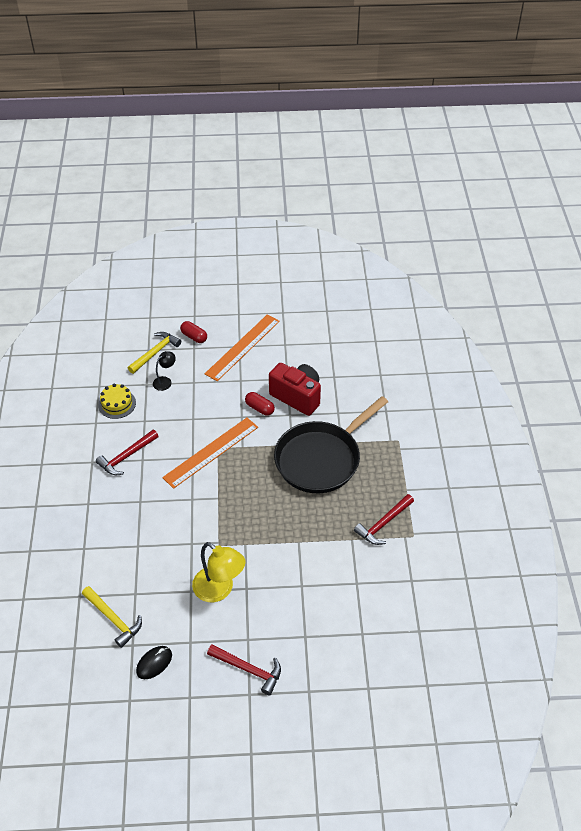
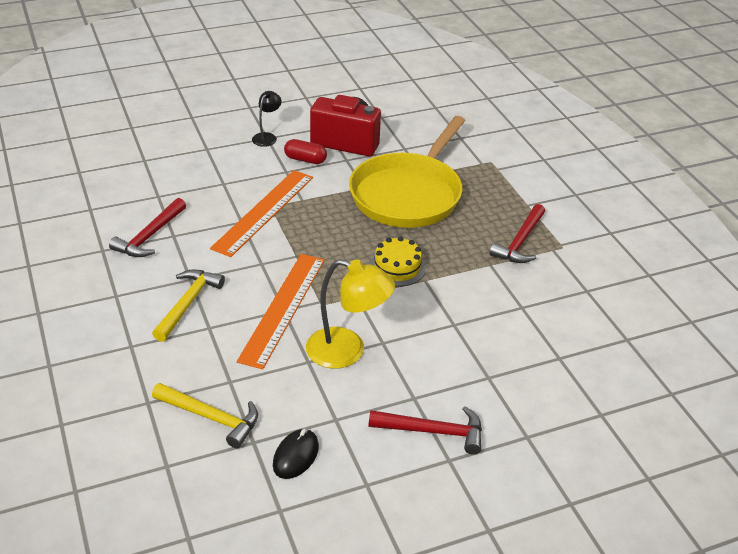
camera: 20 degrees left, 10 degrees down
yellow cake [98,384,136,419] -> yellow cake moved to [370,236,426,286]
yellow hammer [128,332,181,374] -> yellow hammer moved to [152,269,225,342]
black lamp [153,351,176,391] -> black lamp moved to [252,91,282,147]
red capsule [180,321,207,343] -> none
orange ruler [205,314,280,381] -> orange ruler moved to [237,254,325,369]
black pan [274,396,388,493] -> yellow pan [349,116,465,228]

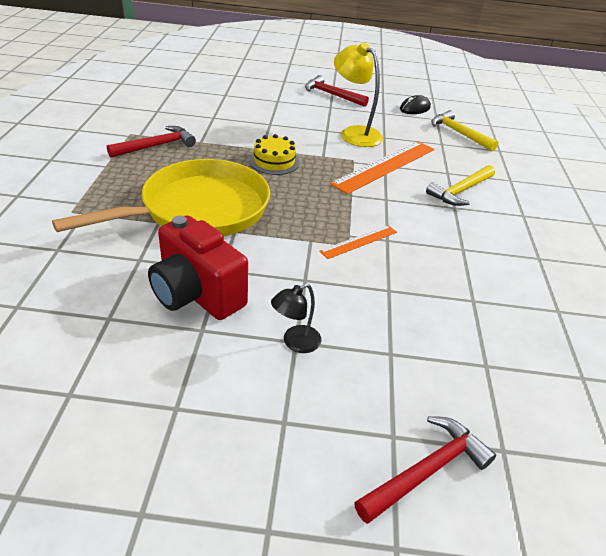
camera: 155 degrees left, 0 degrees up
red hammer [109,198,186,257] -> red hammer moved to [354,416,496,524]
orange ruler [210,170,313,257] -> orange ruler [319,225,397,259], size x0.52
red capsule [284,139,327,164] -> none

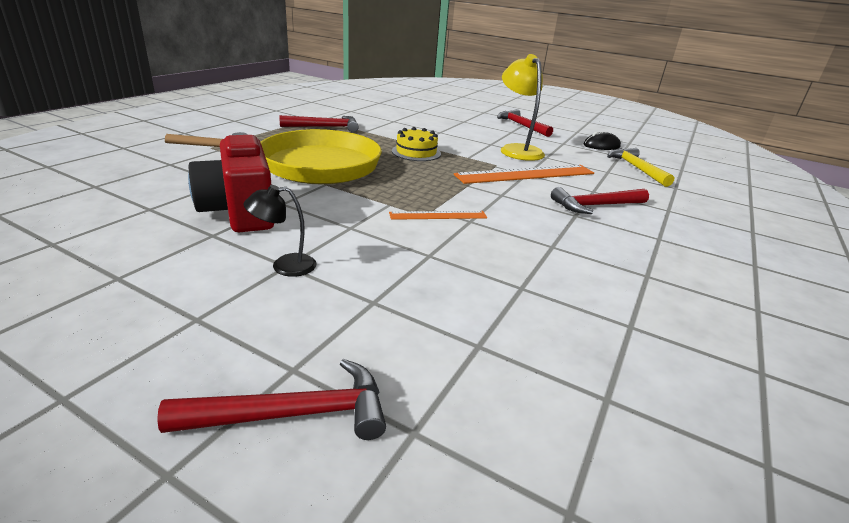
camera: 25 degrees right, 10 degrees down
yellow hammer [426,165,495,206] -> red hammer [551,187,649,214]

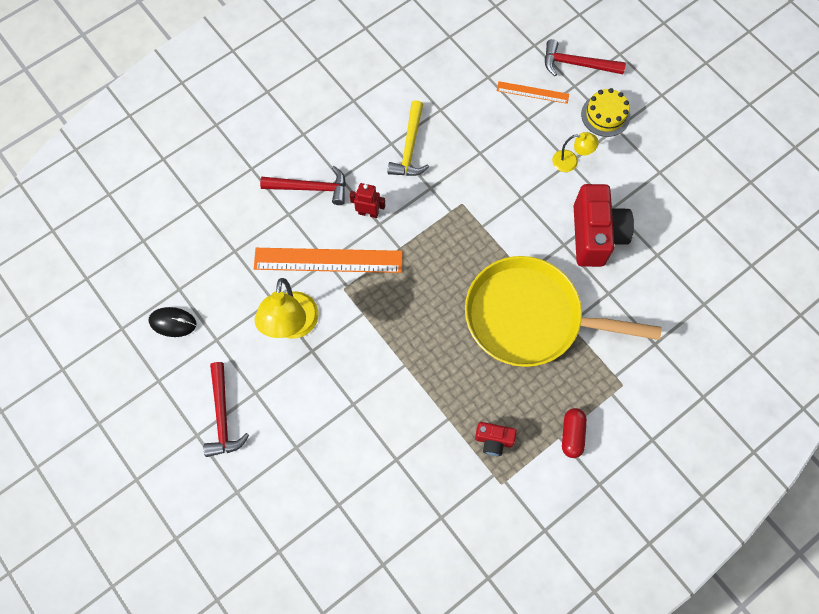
camera: 155 degrees left, 40 degrees up
black lamp [243,185,317,277] -> yellow lamp [552,132,599,172]
red hammer [279,115,359,132] -> red camera [475,422,517,456]
orange ruler [389,211,487,220] -> orange ruler moved to [497,81,569,104]
yellow cake [392,127,441,161] -> yellow cake moved to [581,88,630,137]
yellow hammer [607,148,674,187] -> yellow hammer moved to [387,100,429,176]
none -> red robot [350,183,385,218]
none -> red capsule [562,408,587,458]

